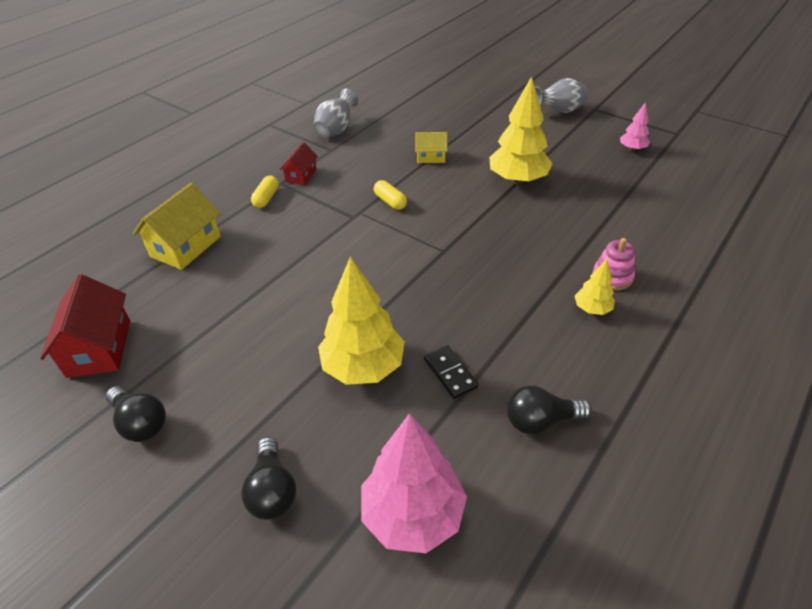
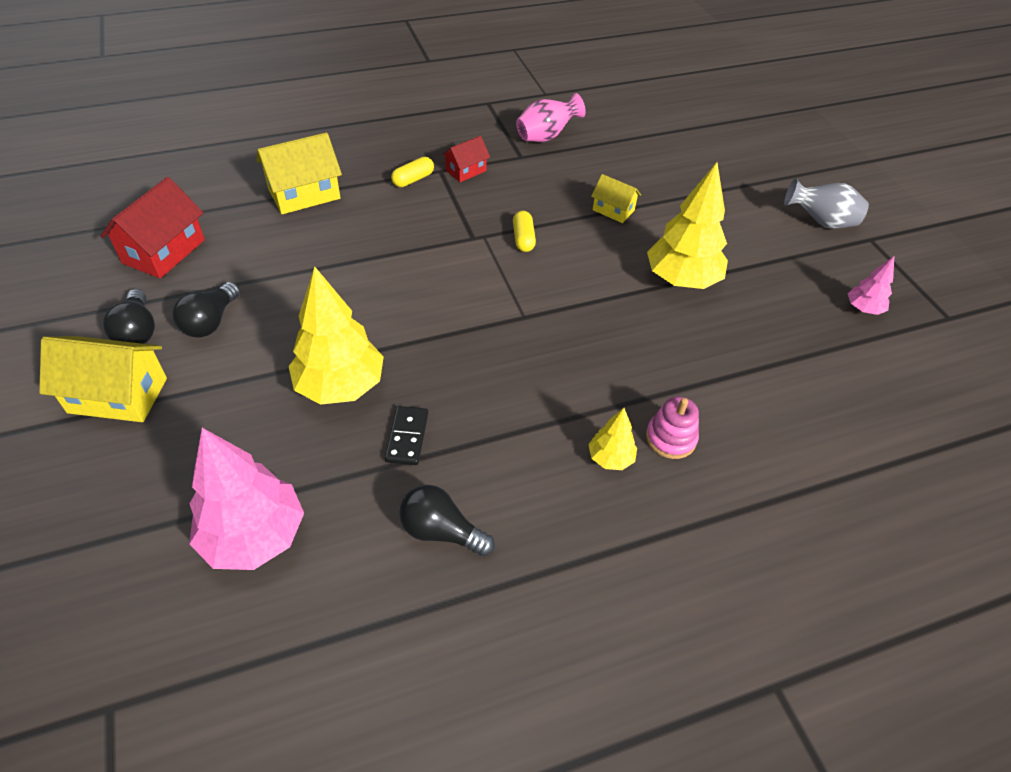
camera: 30 degrees right, 5 degrees up
black light bulb [241,437,296,520] -> black light bulb moved to [172,282,240,337]
grey vase [313,88,358,138] -> pink vase [516,93,586,142]
none -> yellow house [39,336,167,422]

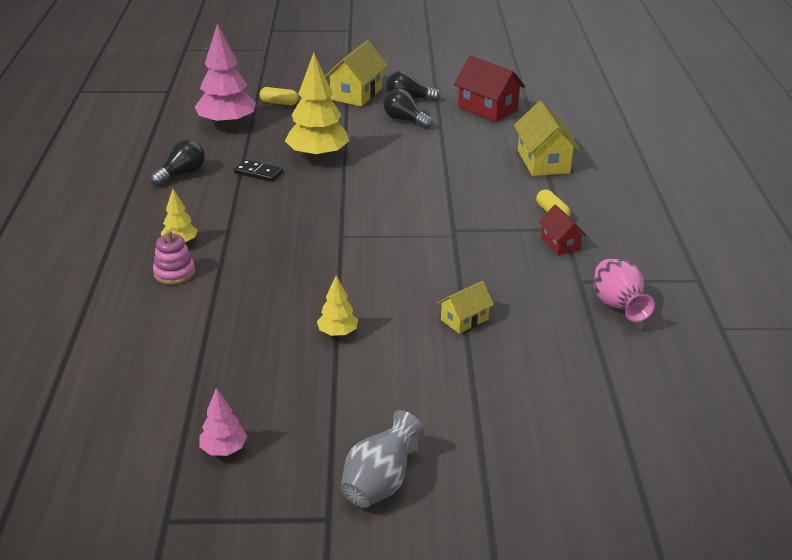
camera: 110 degrees right, 15 degrees down
yellow capsule [513,211,536,252] -> yellow capsule moved to [259,87,298,105]
yellow tree [647,162,728,289] -> yellow tree [317,275,358,336], size x0.50

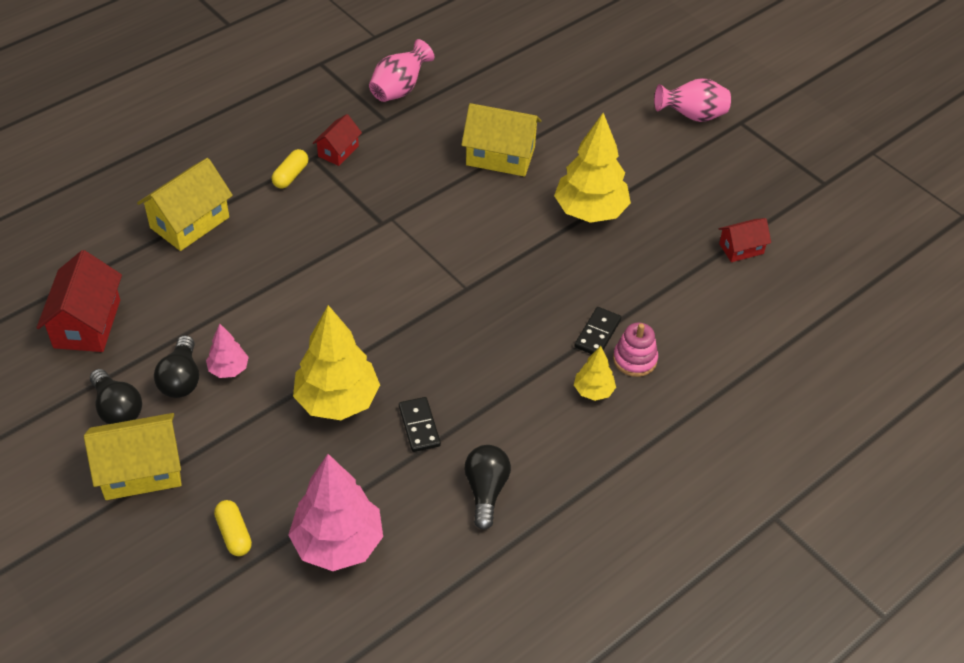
camera: 130 degrees left, 15 degrees up
black light bulb [150,139,205,186] -> black light bulb turned 90 degrees clockwise [464,445,511,530]
pink tree [199,388,247,456] -> pink tree moved to [206,324,249,378]
yellow tree [317,275,358,336] -> yellow tree [554,113,631,223], size x2.01
grey vase [340,410,425,508] -> pink vase [654,78,731,122]
yellow house [437,281,494,334] -> yellow house [461,103,542,176], size x1.74
none -> black domino [574,307,621,354]
none -> red house [719,218,771,262]

